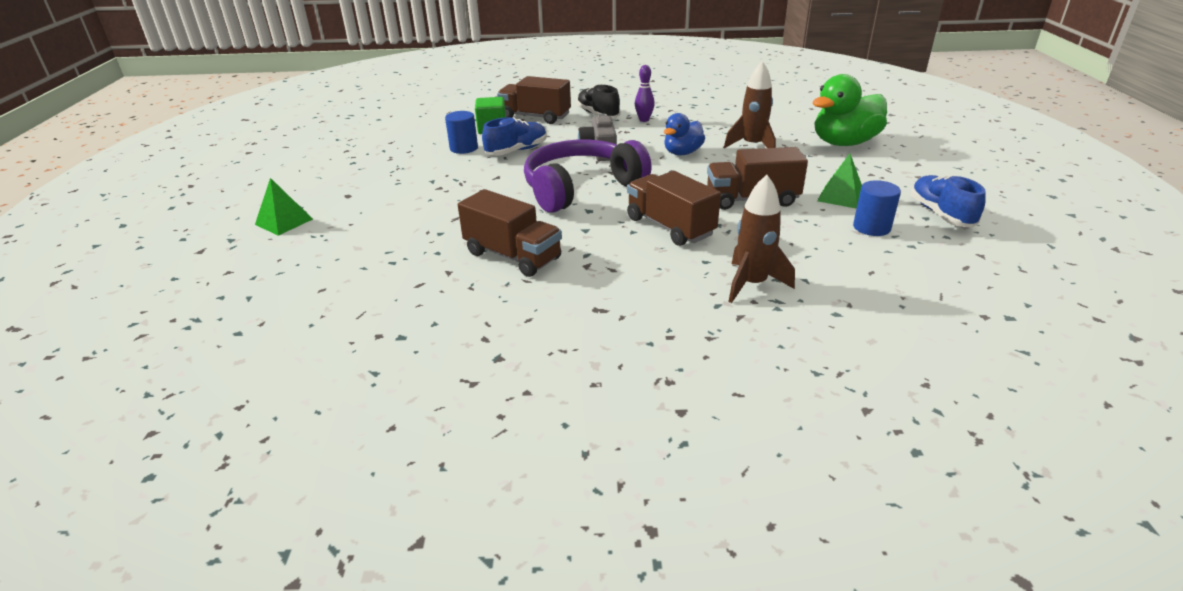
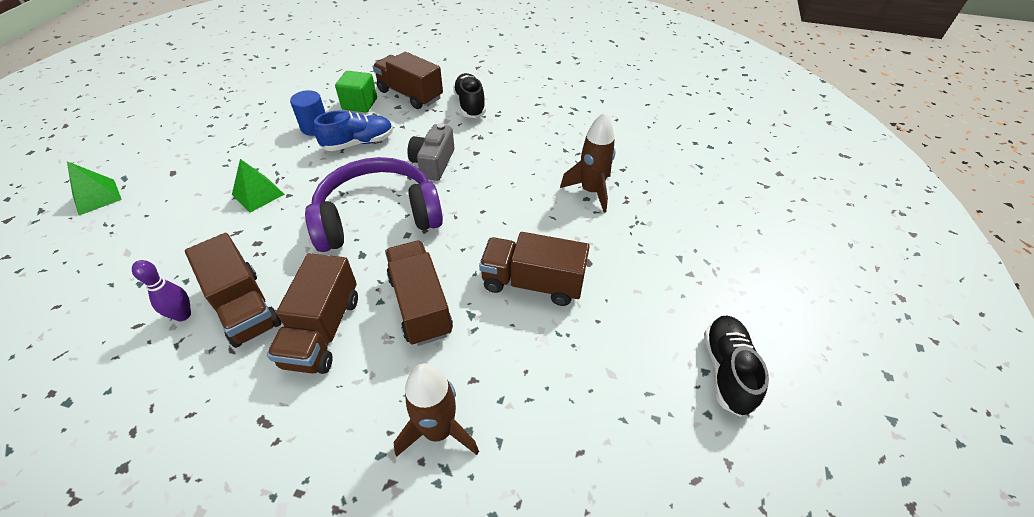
camera: 15 degrees right, 15 degrees up
purple bowling pin [635,65,655,122] -> purple bowling pin moved to [132,260,191,321]
blue duck [664,113,705,155] -> none
green duck [812,74,887,146] -> none
green pyramid [817,154,862,209] -> green pyramid moved to [232,159,285,213]
blue cylinder [853,180,901,236] -> none
blue shoe [911,175,986,227] -> black shoe [704,315,769,417]
none -> brown truck [267,253,358,374]

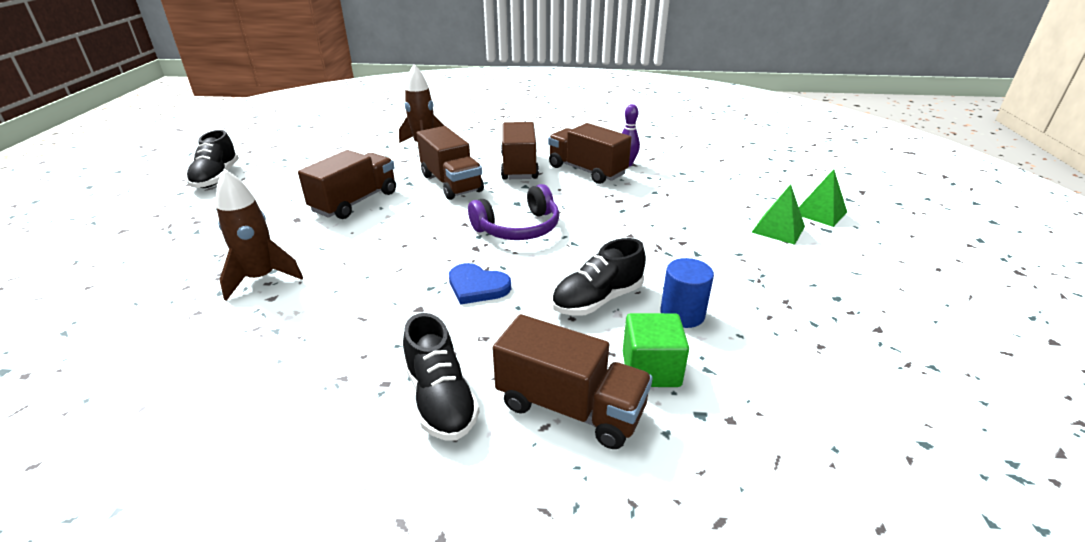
camera: 170 degrees right, 15 degrees down
green pyramid [232,159,285,213] -> green pyramid moved to [751,184,805,245]
purple headphones [305,157,443,252] -> purple headphones [468,184,559,240], size x0.65
blue shoe [314,110,393,151] -> black shoe [552,238,646,316]
grey camera [407,123,454,181] -> blue heart [449,263,511,305]
brown truck [479,232,590,306] -> brown truck turned 60 degrees counterclockwise [298,150,396,219]

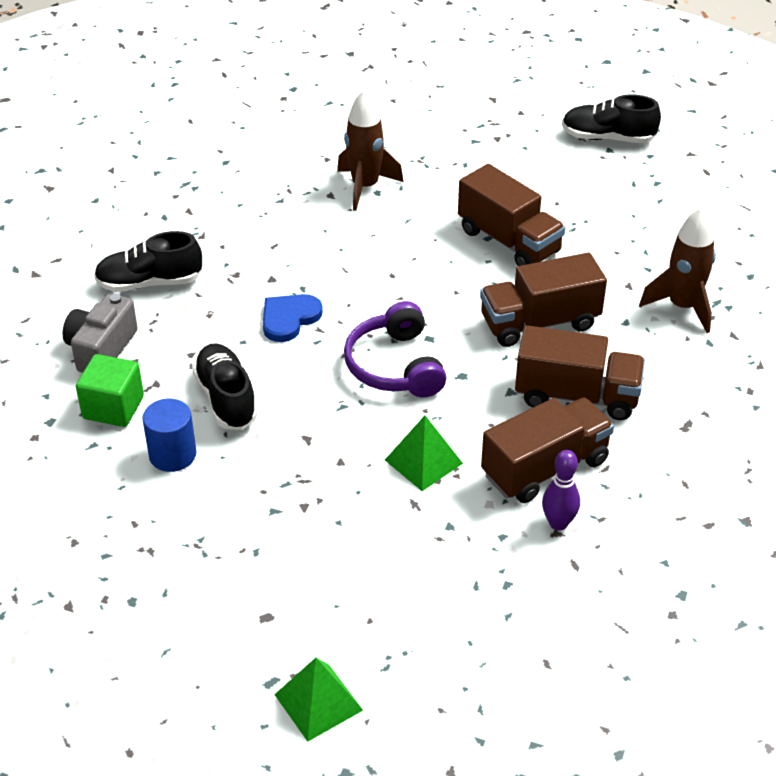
camera: 105 degrees right, 10 degrees up
brown truck [493,314,653,449] -> grey camera [63,294,138,373]
green pyramid [751,184,805,245] -> green pyramid moved to [385,415,463,491]

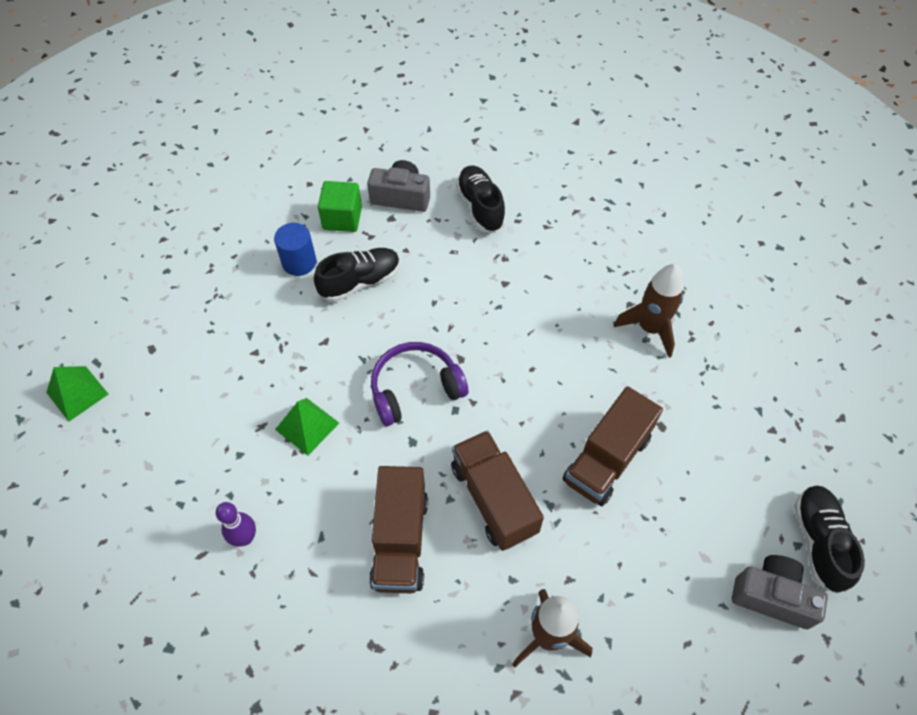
camera: 80 degrees right, 15 degrees up
blue heart [263,294,323,342] -> none
brown truck [481,397,614,503] -> none
none -> grey camera [732,555,828,629]

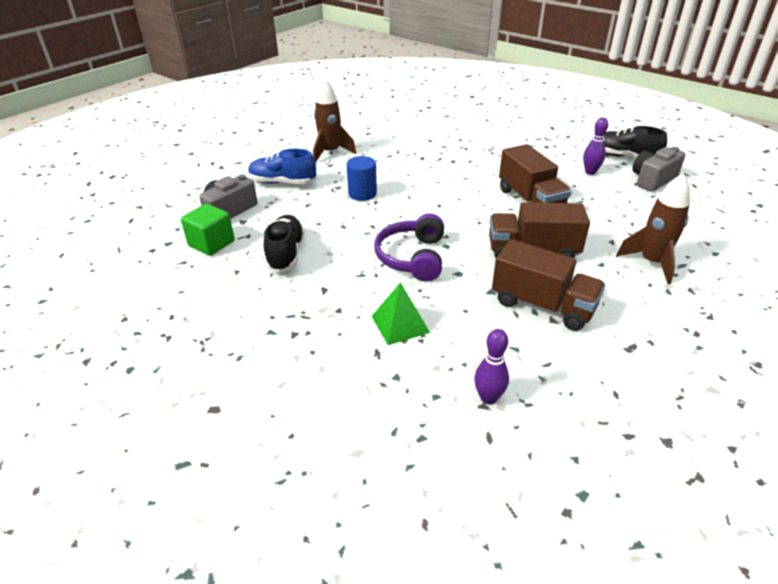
camera: 60 degrees left, 20 degrees down
green pyramid [46,366,108,422] -> none
blue cylinder [274,223,316,276] -> blue cylinder moved to [347,156,377,201]
black shoe [456,165,506,233] -> blue shoe [248,149,316,184]
brown rocket [614,264,684,358] -> brown rocket moved to [313,78,356,162]
none -> purple bowling pin [583,117,608,175]

